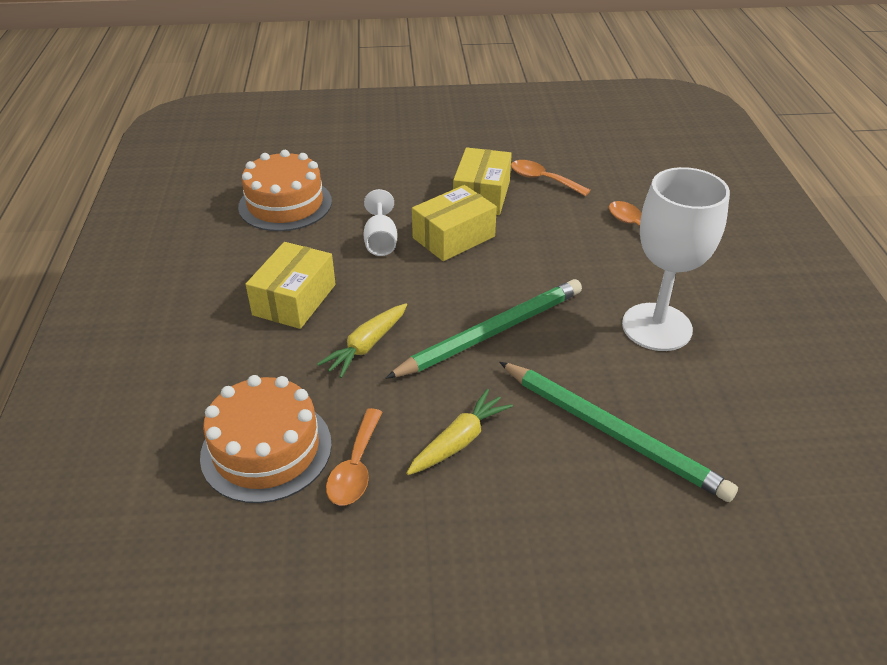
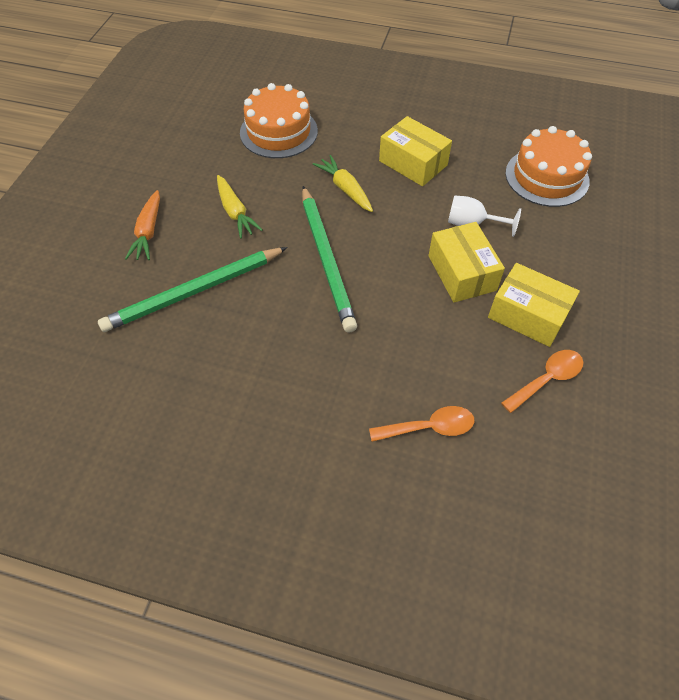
camera: 110 degrees right, 15 degrees up
orange spoon [326,408,382,505] -> none
white goblet [622,167,730,351] -> none
none -> orange carrot [125,190,160,260]

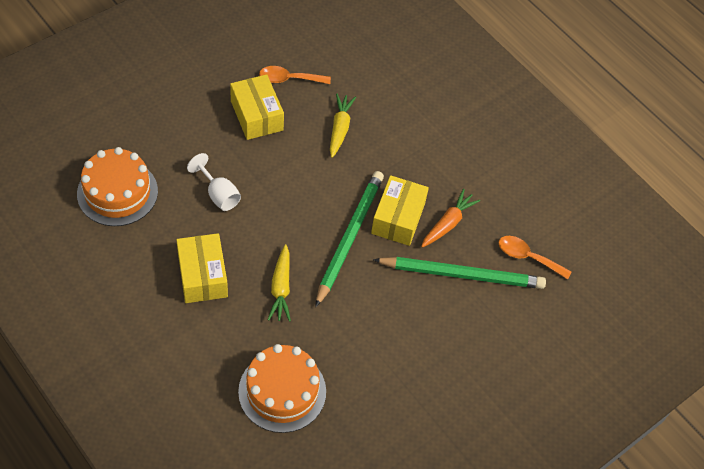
camera: 150 degrees left, 0 degrees up
orange carrot [125,190,160,260] -> orange carrot moved to [421,189,480,248]
yellow carrot [217,175,263,239] -> yellow carrot moved to [330,93,356,158]
orange spoon [369,406,474,442] -> orange spoon moved to [499,236,572,280]
yellow box [428,222,505,302] -> yellow box moved to [371,175,429,246]

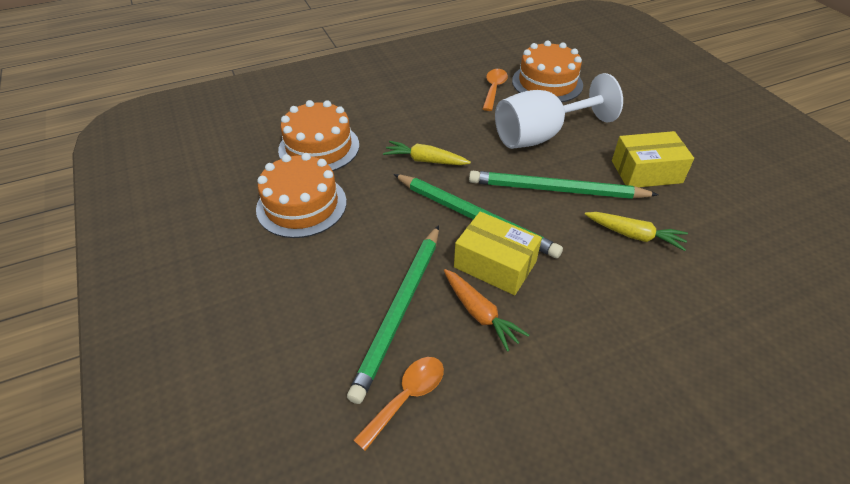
camera: 110 degrees right, 10 degrees down
yellow box [176,233,228,303] -> none
white goblet [187,153,241,211] -> white goblet [495,73,623,149], size x1.97
orange spoon [259,66,331,84] -> orange spoon moved to [483,69,508,111]
none -> orange cake [256,153,347,238]
none -> green pencil [469,171,659,199]

